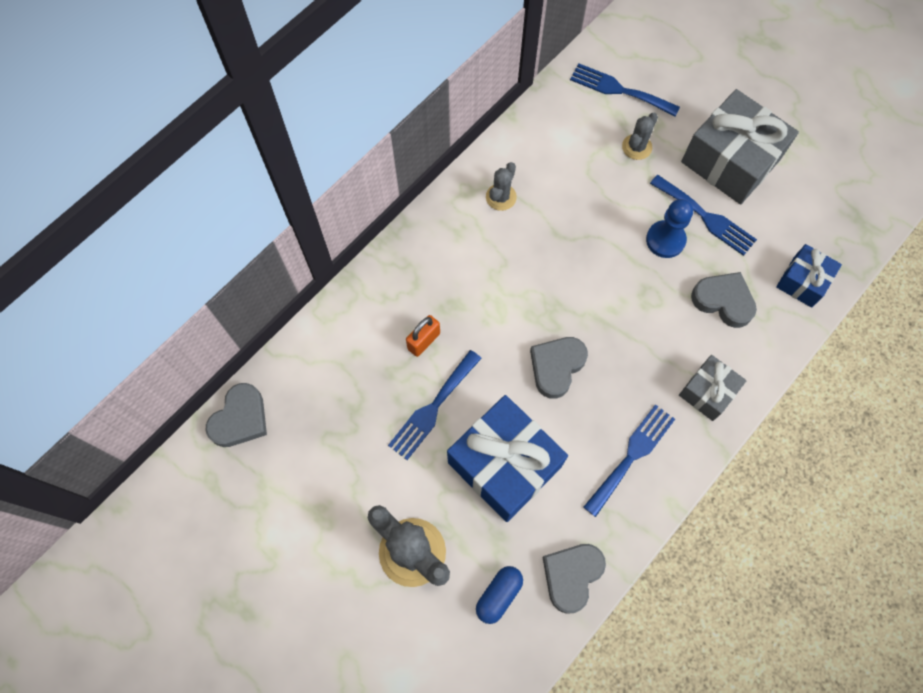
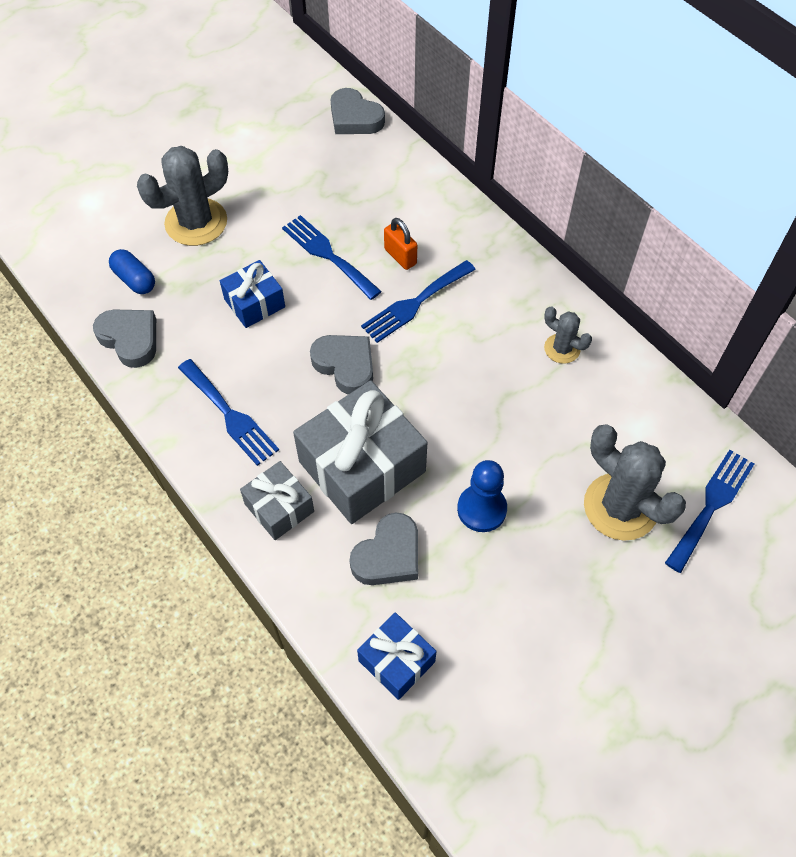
camera: 100 degrees right, 10 degrees down
blue gift [447,395,568,522] -> blue gift [220,260,285,328], size x0.54
grey cactus [622,113,658,160] -> grey cactus [584,425,686,541], size x1.87
blue fork [650,175,757,256] -> blue fork moved to [361,260,476,343]
grey gift [681,89,799,204] -> grey gift moved to [293,380,428,524]

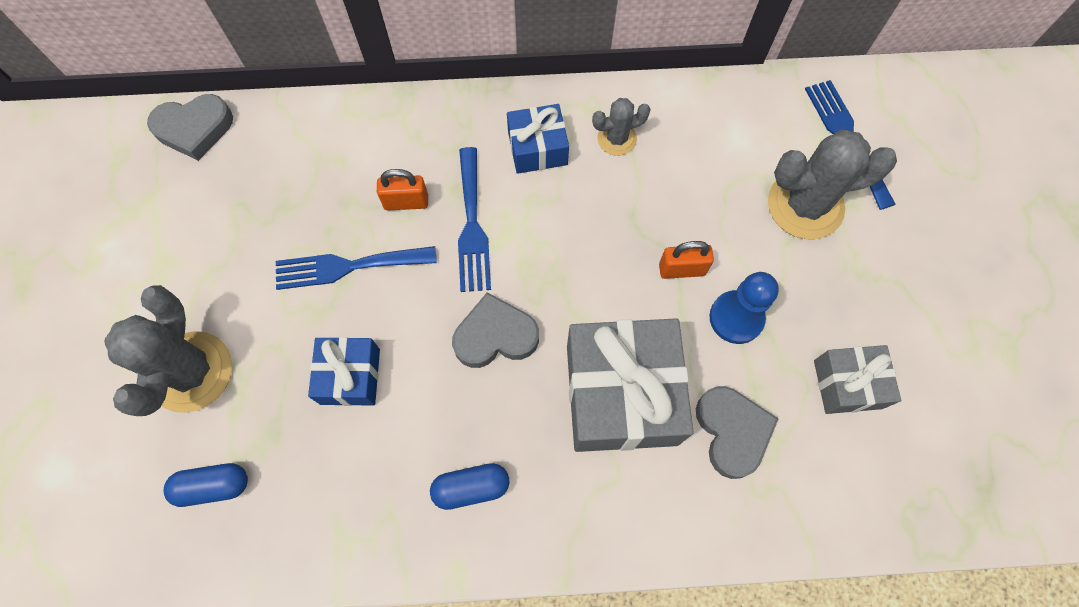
camera: 55 degrees left, 10 degrees up
grey heart [93,310,156,368] -> none
blue fork [178,359,279,466] -> blue capsule [430,463,509,510]
grey gift [240,461,314,540] -> grey gift moved to [814,345,901,414]
blue gift [357,613,437,700] -> blue gift moved to [507,104,569,174]
none -> orange padlock [659,241,714,279]

